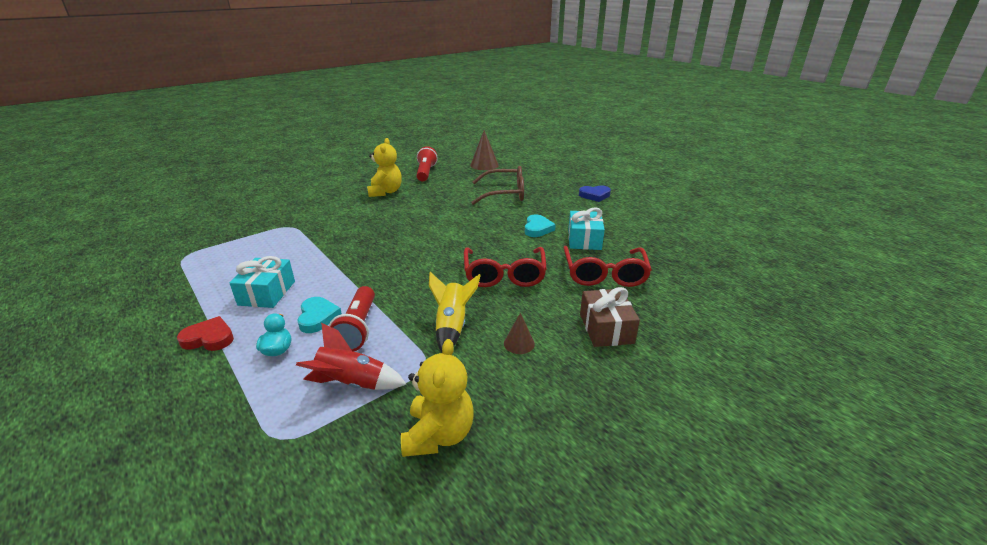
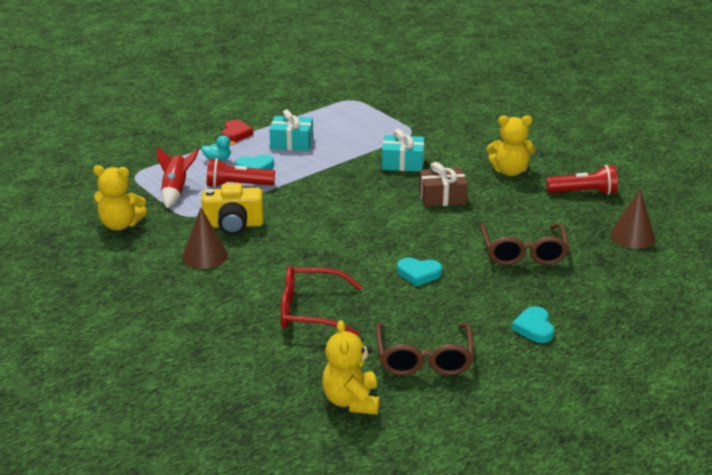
camera: 90 degrees right, 0 degrees up
yellow rocket [429,272,481,352] -> yellow camera [202,183,264,235]
red glasses [464,247,547,287] -> none
brown cone [504,313,535,354] -> brown cone [182,207,228,269], size x1.73
turquoise gift [568,207,605,250] -> turquoise gift moved to [382,129,424,172]
blue heart [579,186,611,202] -> turquoise heart [511,306,554,343]
brown gift [580,287,640,347] -> brown gift moved to [419,162,468,207]
none -> yellow teddy bear [322,320,380,415]
none -> brown glasses [376,323,474,375]

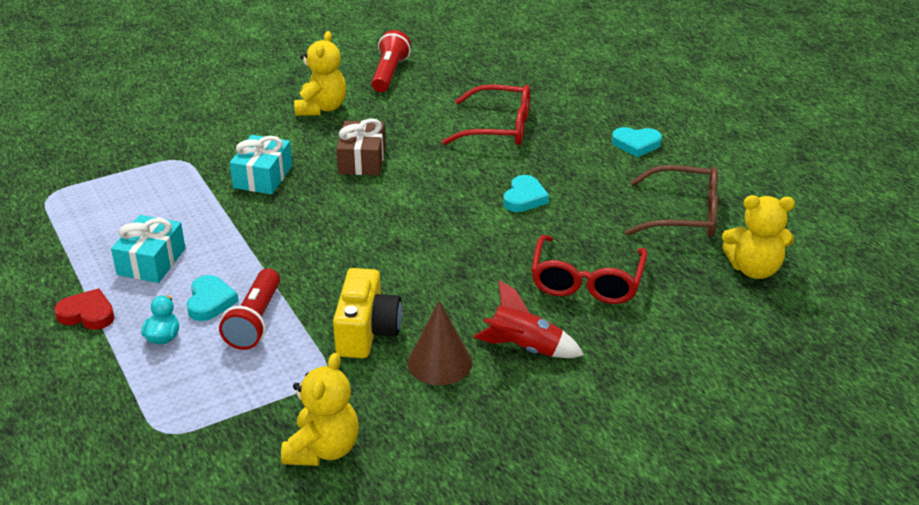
camera: 80 degrees left, 5 degrees up
red rocket [157,147,199,208] -> red rocket moved to [473,280,584,358]
brown glasses [480,223,569,265] -> red glasses [442,84,530,145]
brown cone [610,189,655,249] -> none

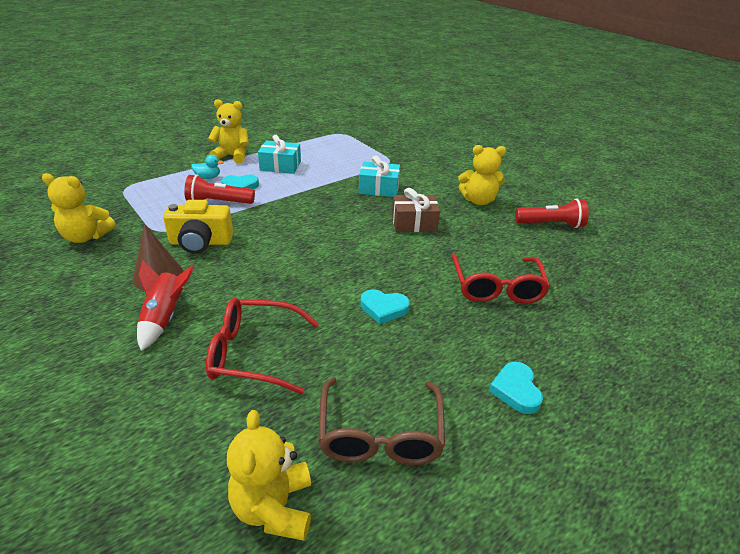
camera: 80 degrees right, 0 degrees up
red heart [54,289,115,330] -> yellow teddy bear [208,99,249,164]

